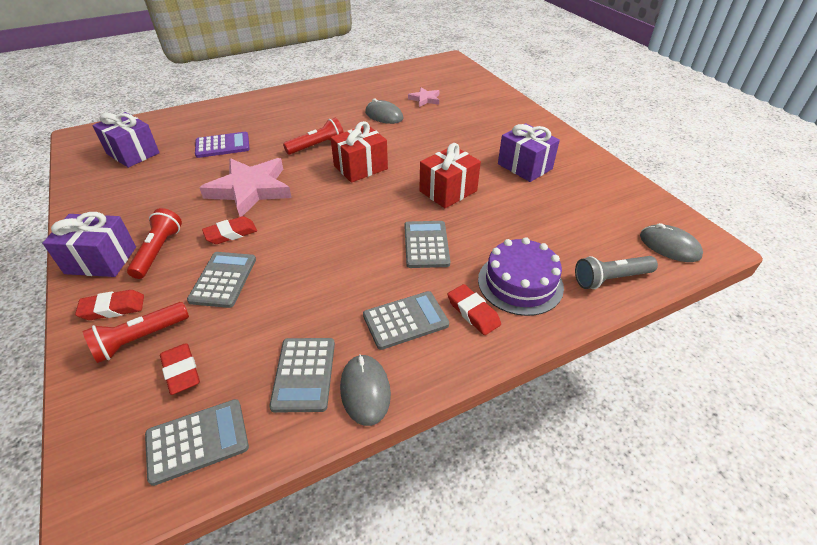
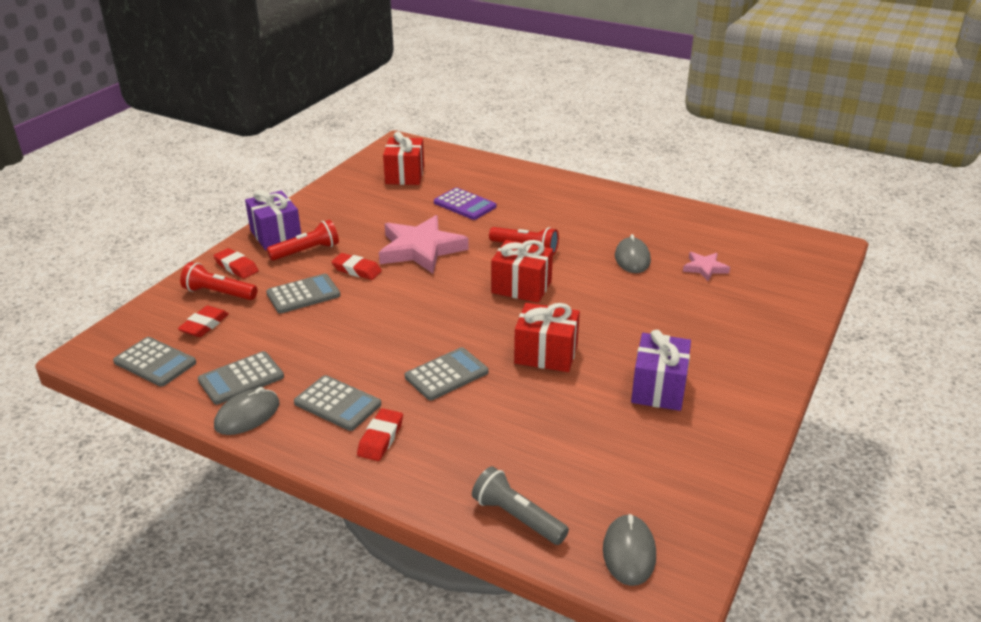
camera: 55 degrees right, 10 degrees down
purple gift [93,112,160,168] -> red gift [383,132,424,185]
purple cake [478,237,564,316] -> none

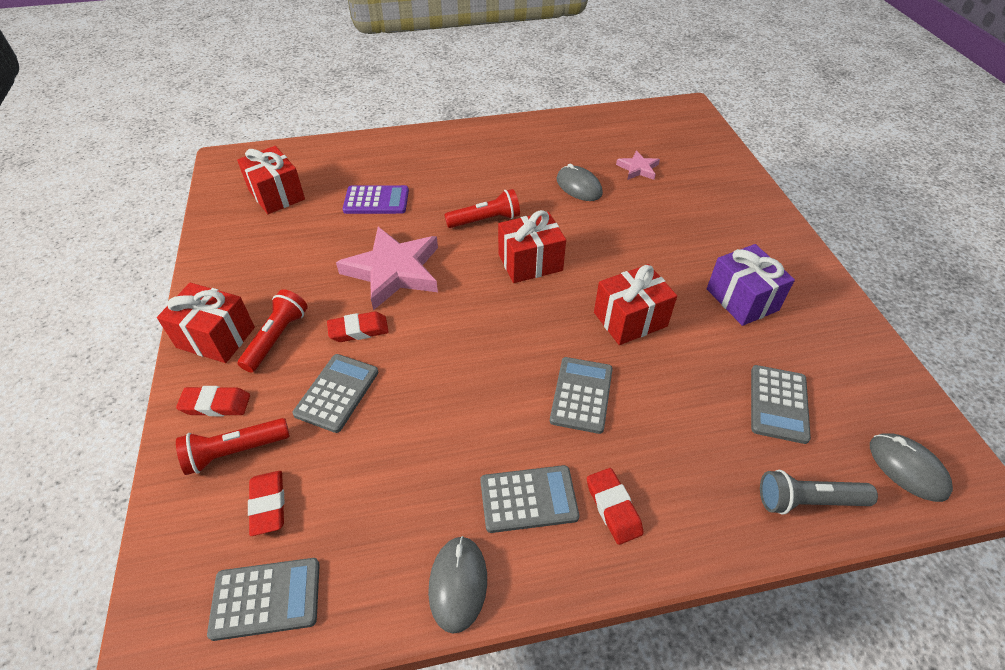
camera: 40 degrees left, 15 degrees up
grey calculator [198,351,284,405] -> grey calculator moved to [751,365,811,444]
purple gift [245,190,301,250] -> red gift [157,283,255,363]

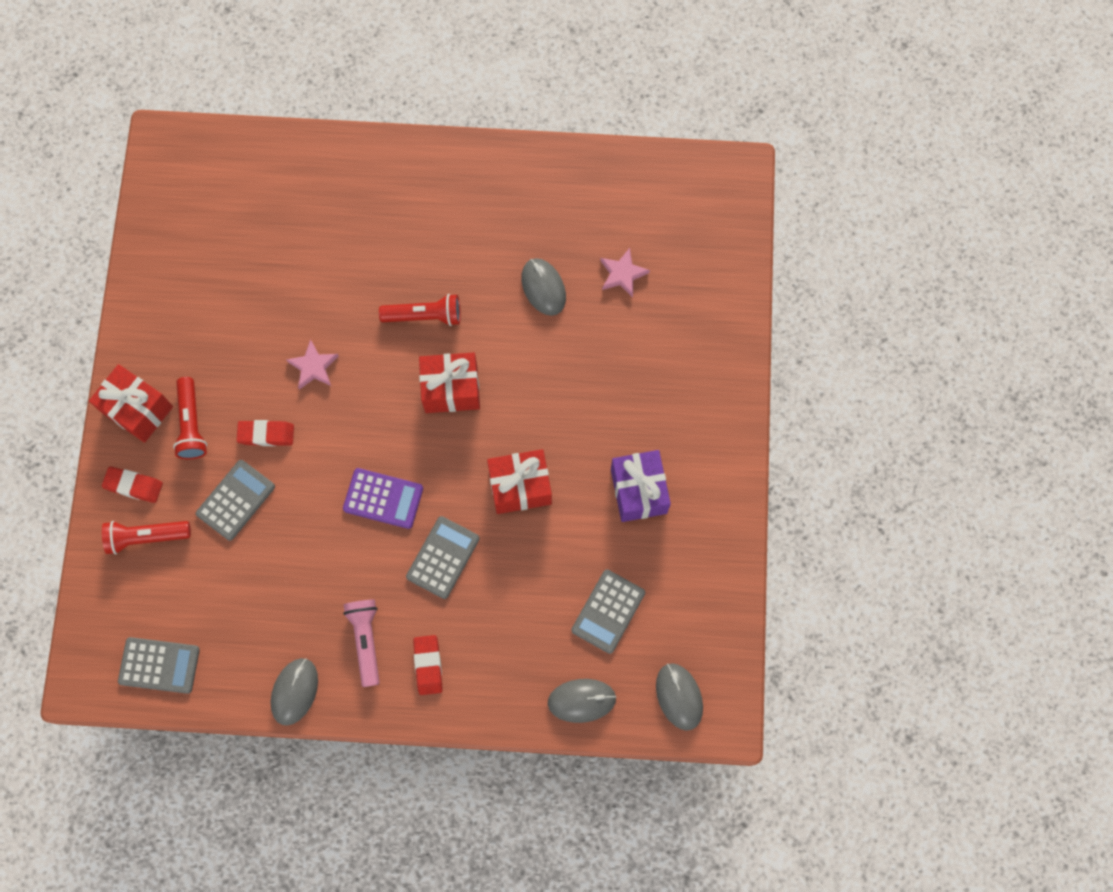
camera: 15 degrees right, 25 degrees up
red gift [237,146,305,214] -> none
red flashlight [238,289,308,372] -> red flashlight turned 135 degrees clockwise [173,377,207,459]
red eraser [248,471,285,536] -> none
pink star [336,227,438,310] -> pink star [286,339,339,390], size x0.49
purple calculator [342,185,409,214] -> purple calculator moved to [343,468,423,529]
grey calculator [480,465,579,533] -> pink flashlight [343,599,380,687]
grey flashlight [760,470,878,515] -> grey mouse [548,679,617,723]

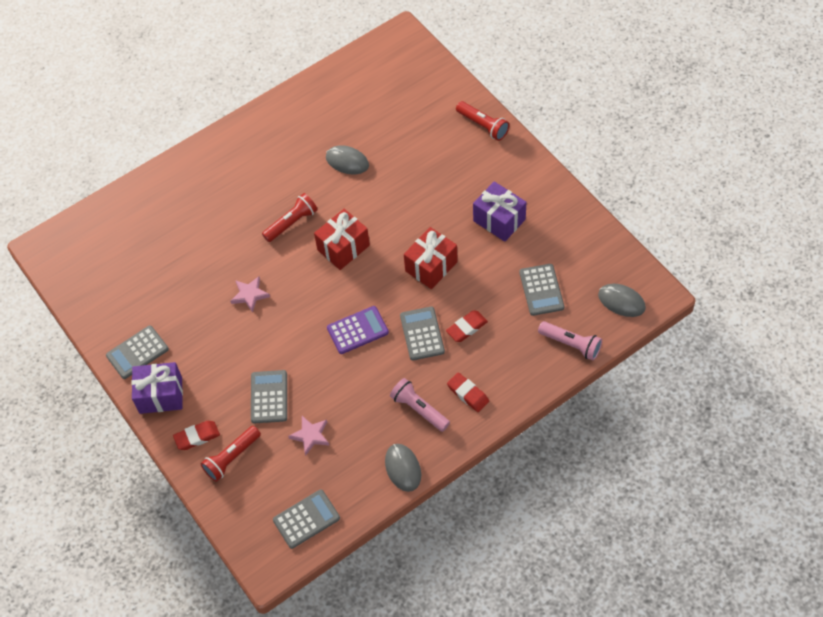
camera: 35 degrees left, 15 degrees down
red gift [89,364,173,443] -> purple gift [131,362,183,414]
red flashlight [173,377,207,459] -> red flashlight moved to [456,101,510,141]
red eraser [237,420,294,446] -> red eraser moved to [446,310,488,342]
grey mouse [548,679,617,723] -> pink flashlight [538,321,602,361]
pink star [600,248,650,298] -> pink star moved to [288,416,330,456]
none -> grey calculator [106,325,169,379]

